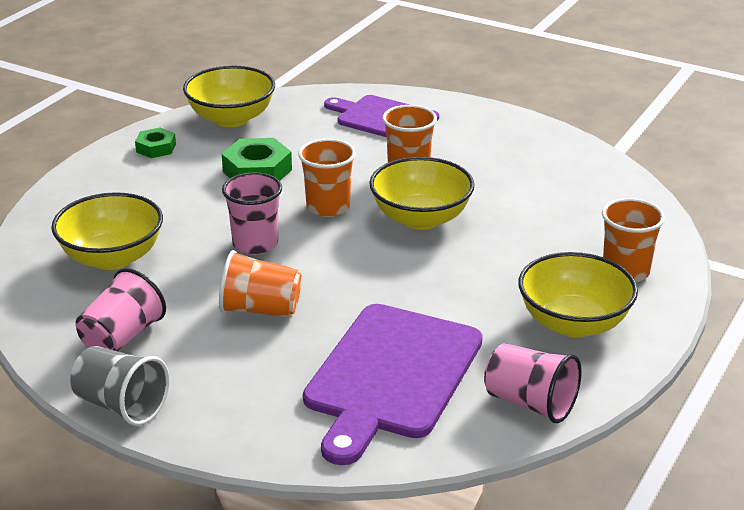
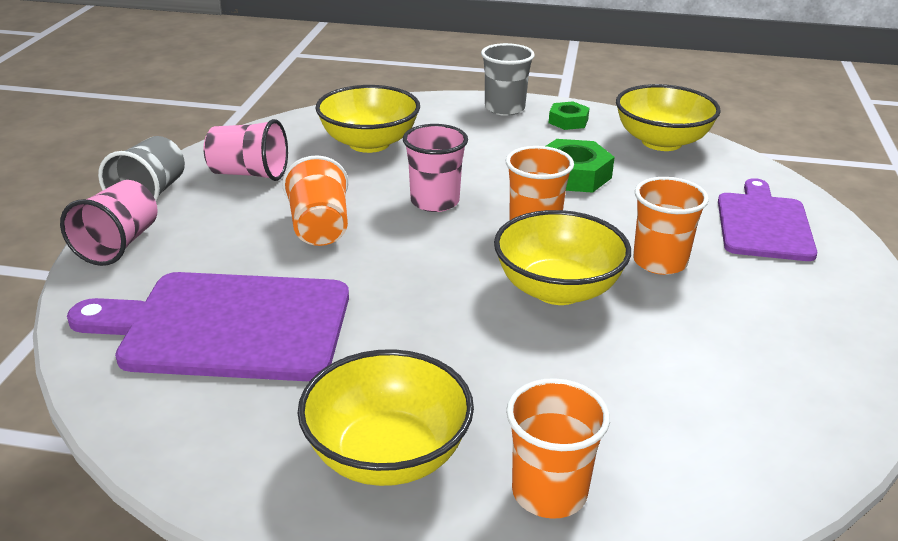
camera: 70 degrees right, 0 degrees up
pink cup [484,343,582,424] -> pink cup moved to [60,180,158,266]
none -> grey cup [481,43,535,116]

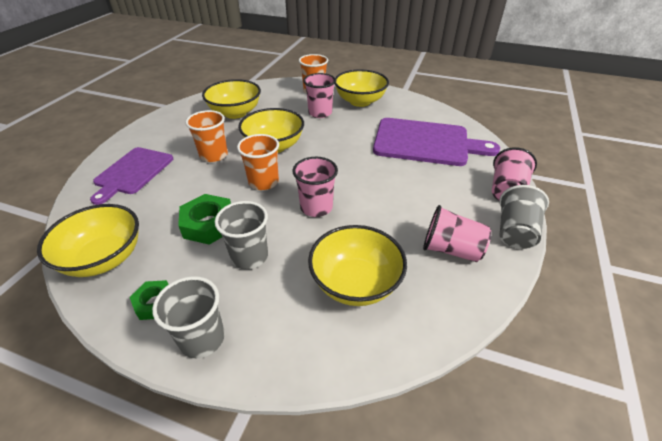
camera: 170 degrees left, 10 degrees up
orange cup [282,155,348,246] -> none
none -> yellow bowl [202,79,261,119]
none -> grey cup [215,201,268,269]
none -> pink cup [303,73,336,118]

